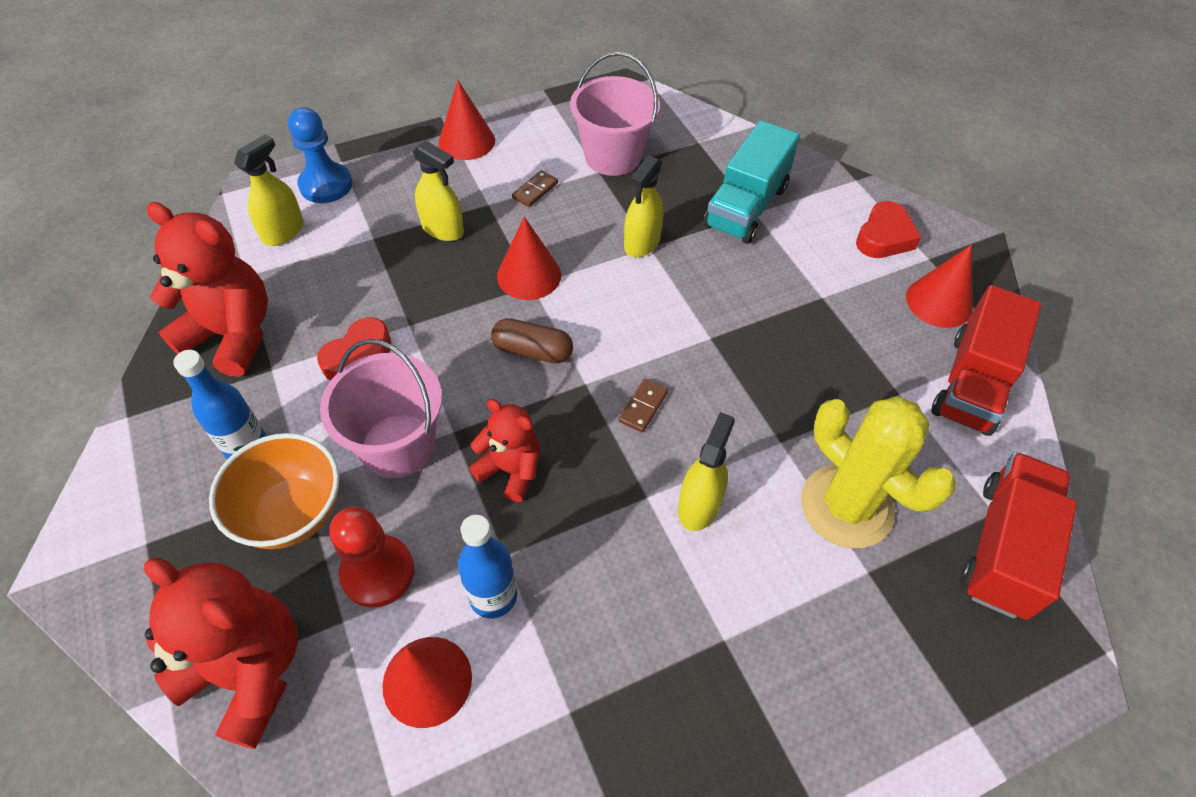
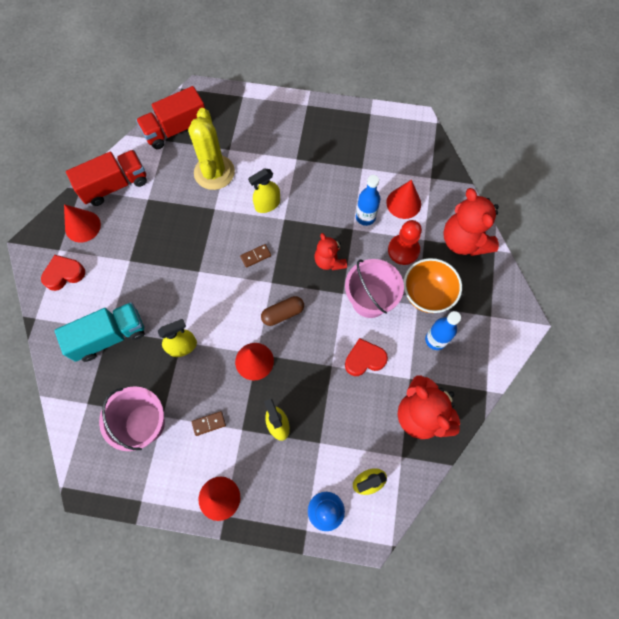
camera: 145 degrees left, 15 degrees up
brown capsule [491,318,573,363] -> brown capsule turned 75 degrees counterclockwise [261,296,304,326]

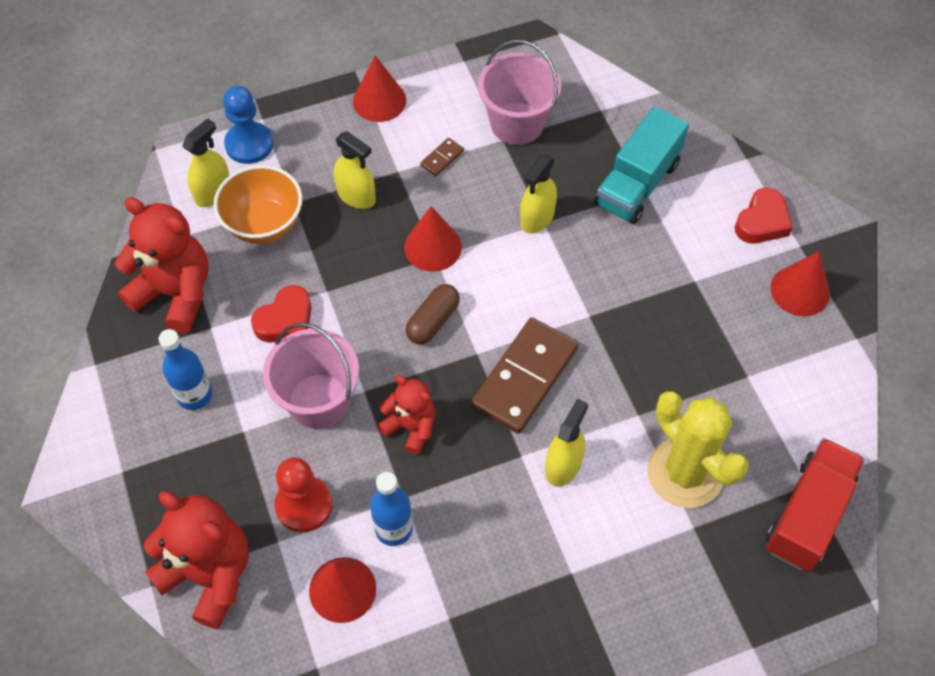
camera: 150 degrees right, 10 degrees down
red truck [66,150,147,206] -> none
brown domino [240,244,271,268] -> brown domino [471,318,578,434], size x2.41
orange bowl [404,258,462,313] -> orange bowl moved to [214,165,302,244]

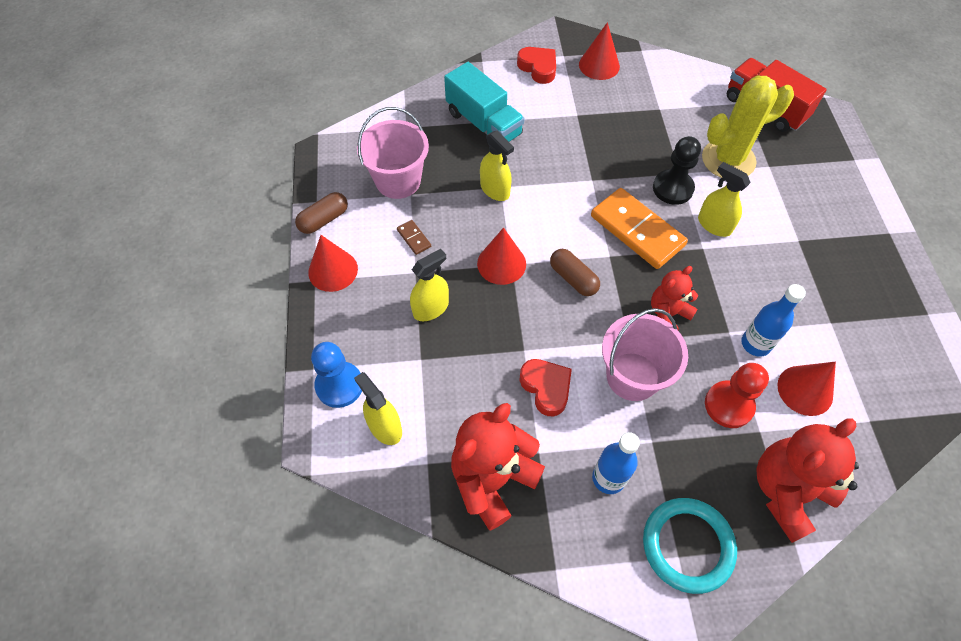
camera: 75 degrees left, 0 degrees up
orange bowl [214,165,302,244] -> none
brown domino [471,318,578,434] -> orange domino [591,188,688,269]
none -> brown capsule [295,192,348,234]
none -> turquoise ring [643,498,737,594]
none -> black pawn [653,136,701,205]

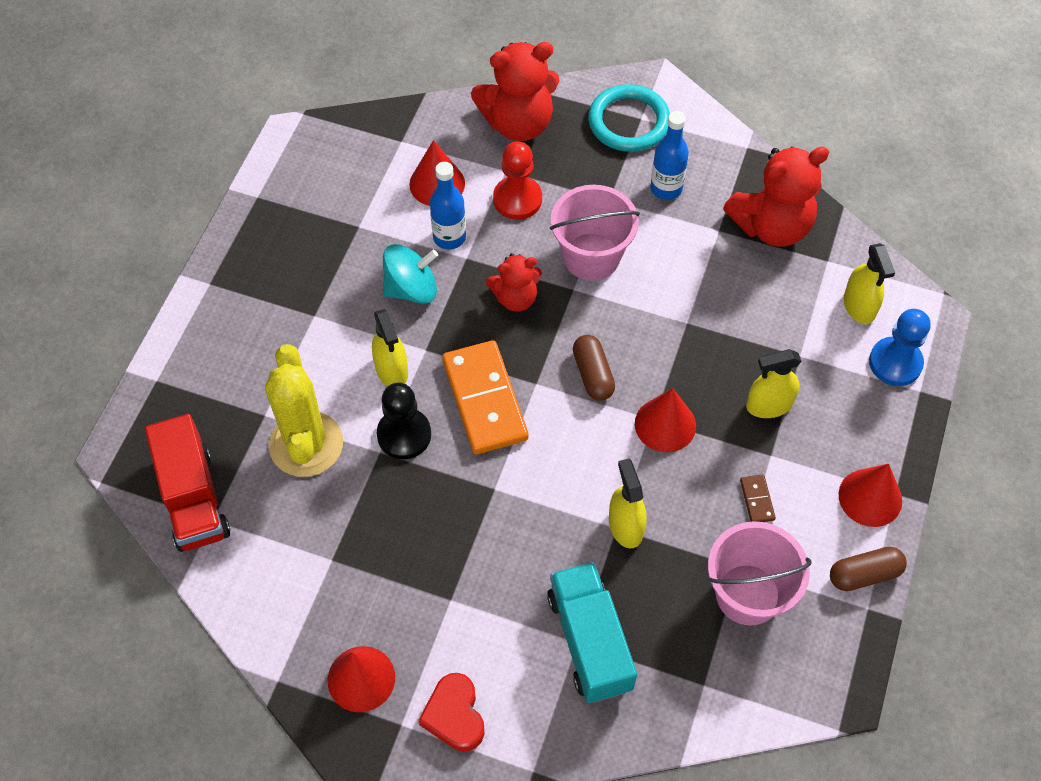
camera: 155 degrees left, 0 degrees up
red heart [520,359,572,416] -> none
yellow cactus [702,75,794,178] -> yellow cactus turned 75 degrees clockwise [265,344,343,477]
none -> turquoise spinning top [383,244,438,304]

